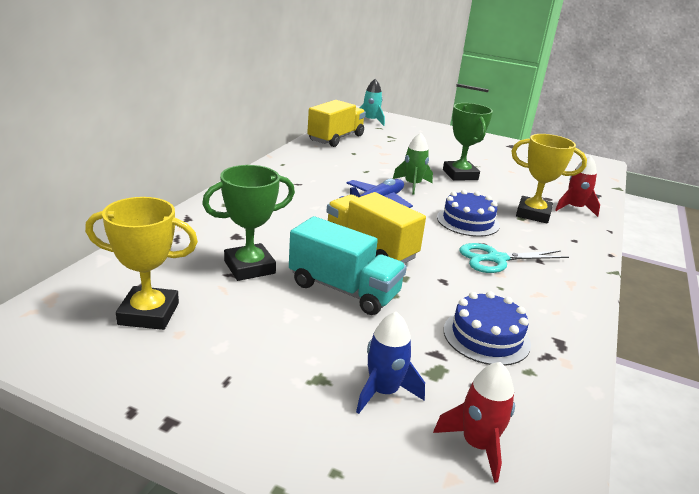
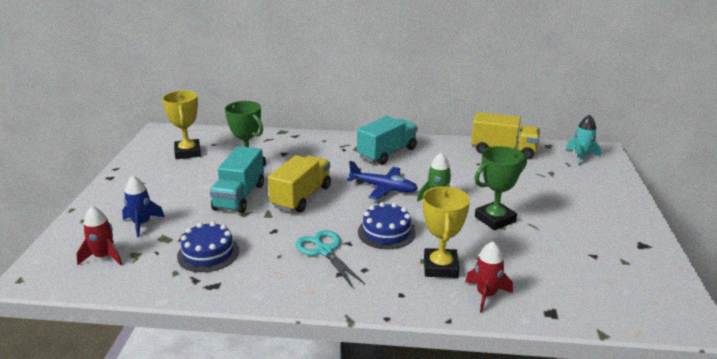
camera: 75 degrees right, 0 degrees up
none -> turquoise truck [357,116,418,165]

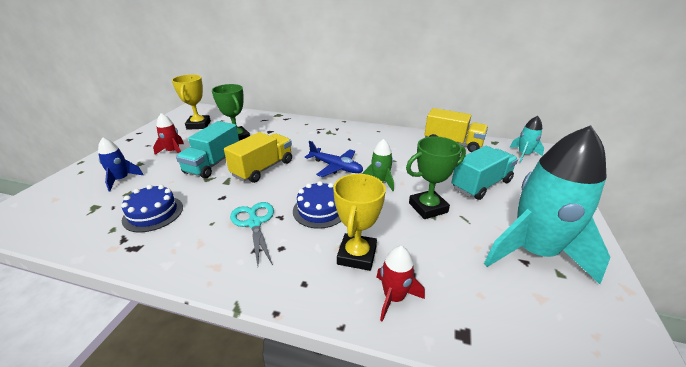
camera: 10 degrees right, 5 degrees up
red rocket [76,206,123,265] -> red rocket moved to [153,113,184,155]
turquoise truck [357,116,418,165] -> turquoise truck moved to [452,146,518,200]
none -> turquoise rocket [484,125,610,284]

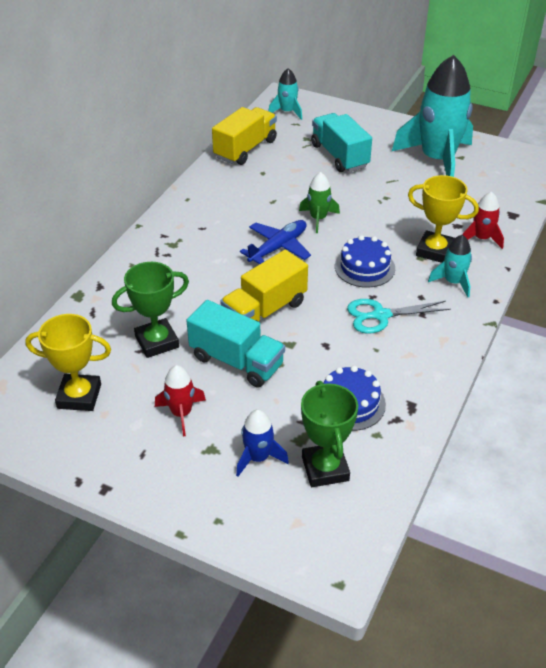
camera: 80 degrees left, 10 degrees up
yellow truck [224,132,292,183] -> yellow truck turned 90 degrees counterclockwise [220,250,308,322]
green trophy [406,136,466,219] -> green trophy moved to [301,381,358,487]
none -> turquoise rocket [428,235,472,297]

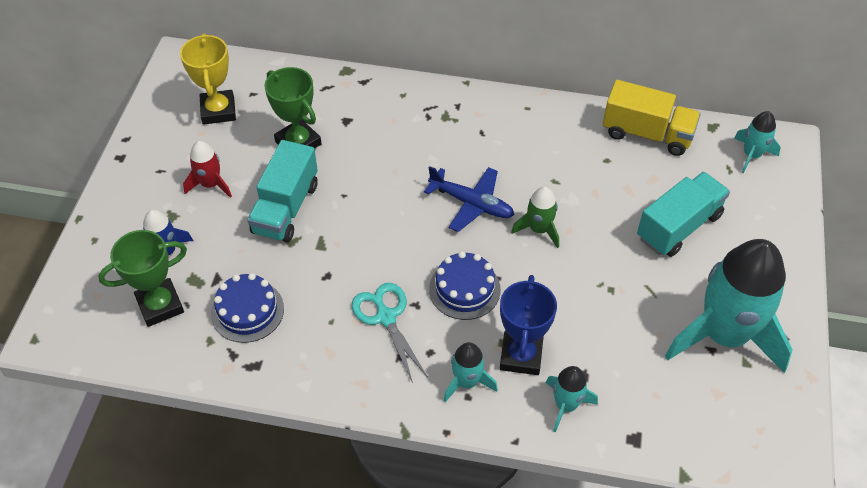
camera: 75 degrees right, 10 degrees up
yellow truck [220,250,308,322] -> none
yellow trophy [408,175,479,263] -> blue trophy [500,275,557,375]
red rocket [463,191,504,249] -> turquoise rocket [546,366,598,433]

